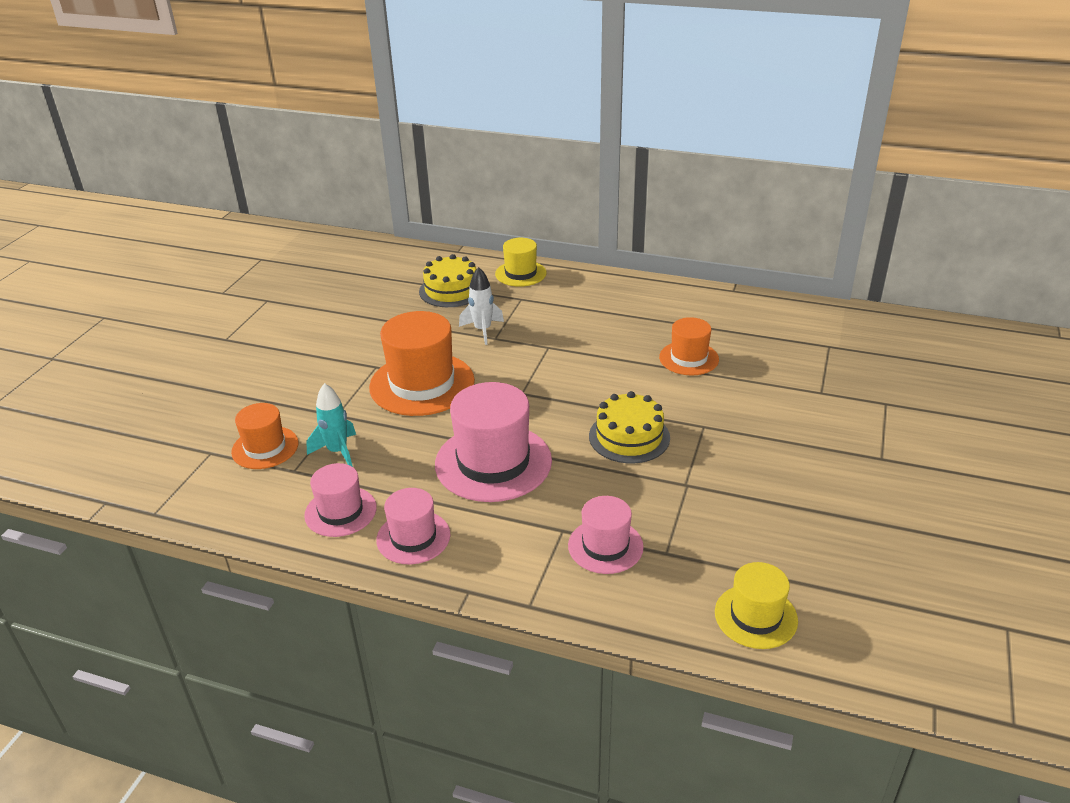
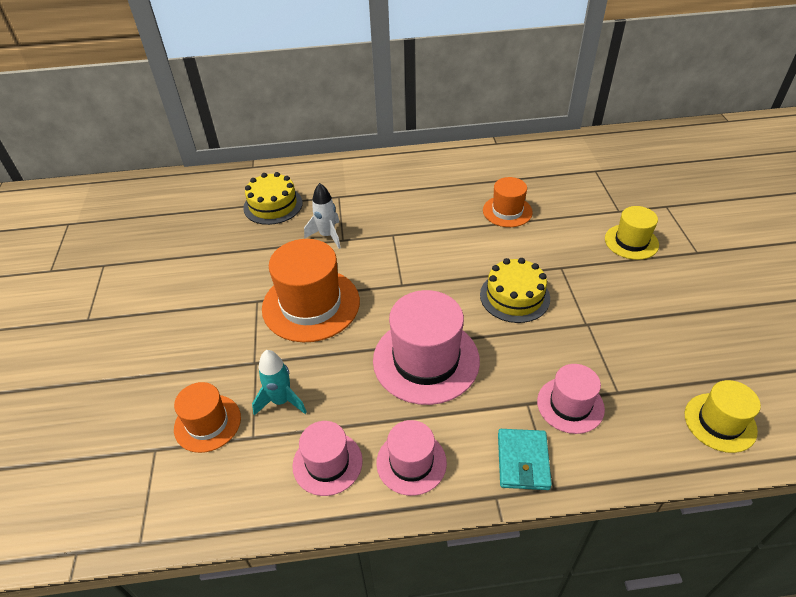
camera: 25 degrees left, 10 degrees up
yellow hat [495,238,547,287] -> yellow hat moved to [605,206,659,260]
none -> turquoise wallet [498,429,552,490]

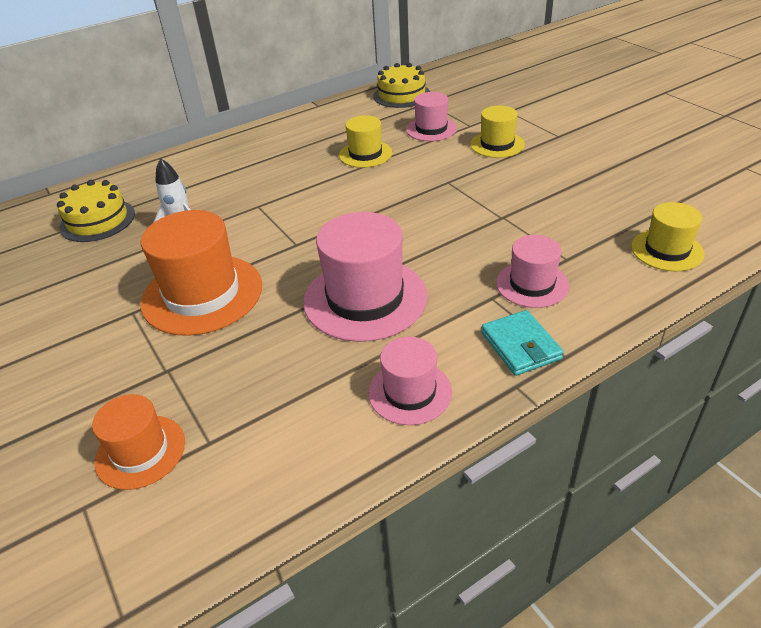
camera: 25 degrees left, 5 degrees down
turquoise rocket [252,350,307,416] -> none
pink hat [292,421,363,496] -> pink hat moved to [406,92,457,141]
yellow cake [480,258,550,323] -> yellow cake moved to [373,63,430,108]
orange hat [483,177,533,227] -> yellow hat [339,115,392,168]

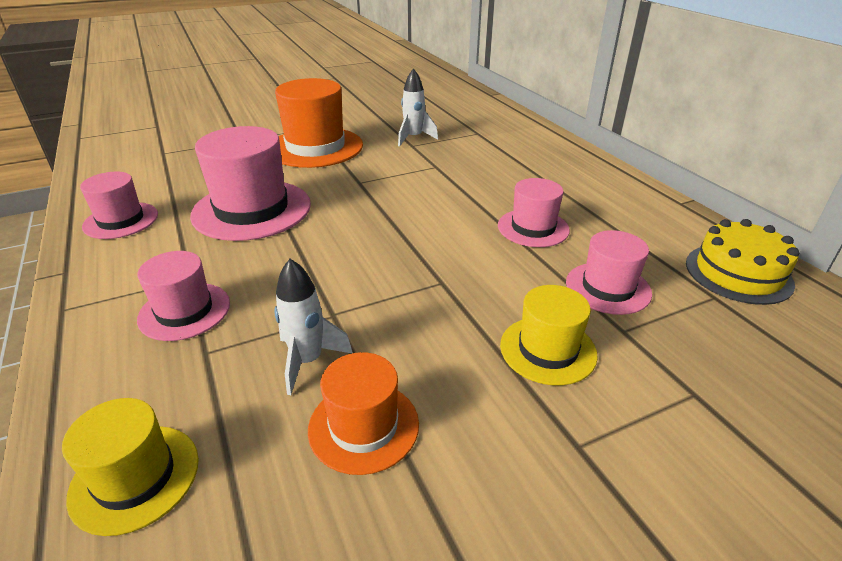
camera: 95 degrees right, 5 degrees down
yellow cake [57,180,135,242] -> none
orange hat [92,394,185,490] -> orange hat moved to [308,352,419,475]
yellow hat [339,115,392,168] -> pink hat [498,178,570,247]
turquoise wallet [481,310,564,376] -> none
none -> white rocket [274,259,353,395]

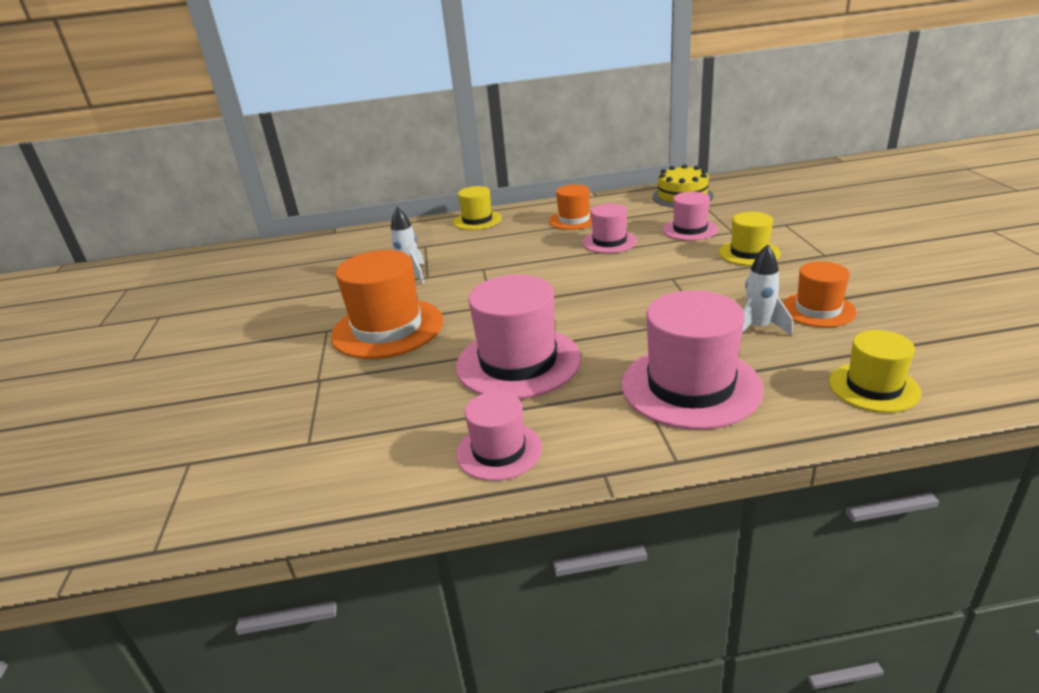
camera: 70 degrees left, 5 degrees down
pink hat [137,251,230,341] -> pink hat [621,290,764,430], size x1.73
none -> yellow hat [453,186,502,230]
none -> orange hat [549,184,592,230]

